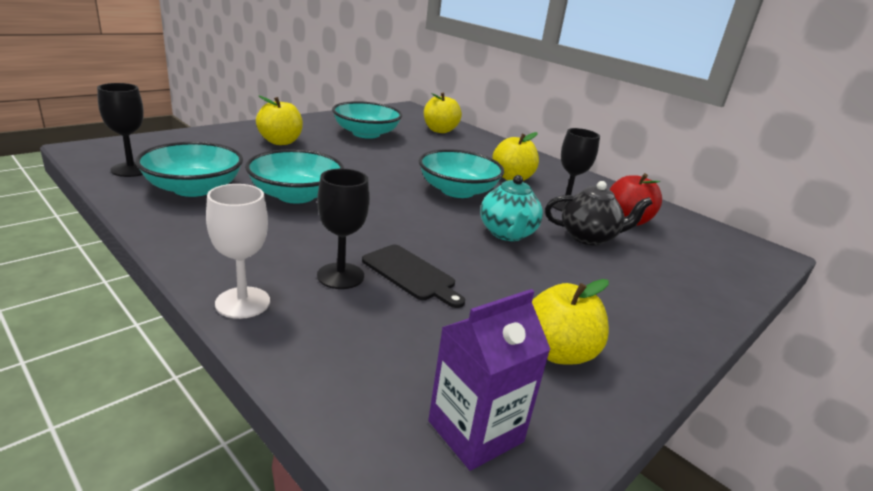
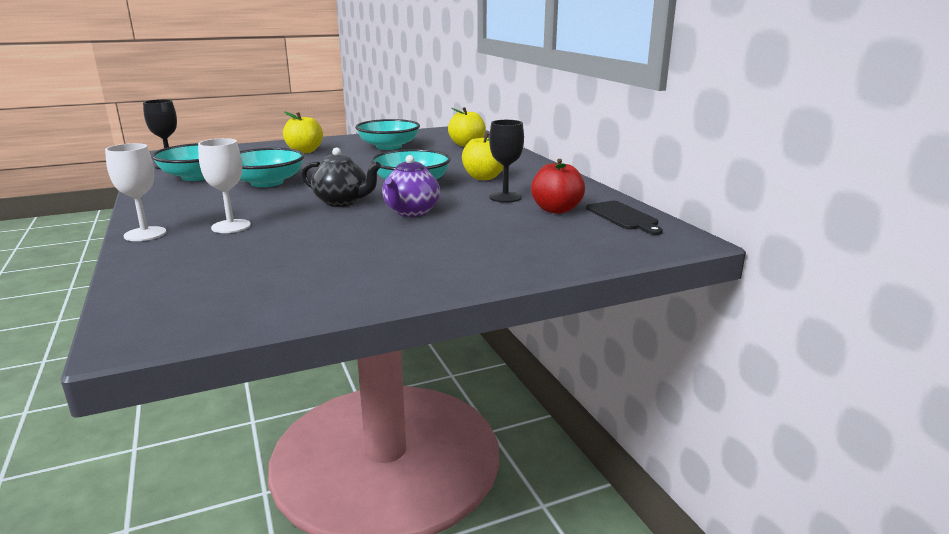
camera: 25 degrees right, 5 degrees down
black goblet [317,169,370,289] -> white goblet [198,138,251,233]
black cutting board [362,245,465,308] -> black cutting board moved to [586,201,663,235]
purple carton [428,289,551,471] -> none
turquoise teapot [480,175,543,241] -> purple teapot [382,155,440,217]
yellow apple [532,279,609,365] -> none
black teapot [545,181,653,246] -> black teapot moved to [302,148,381,207]

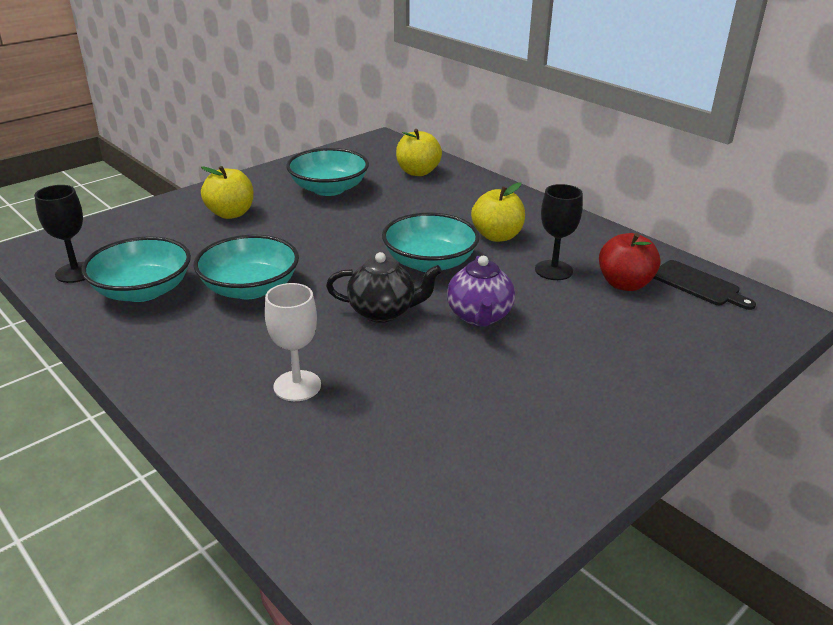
camera: 20 degrees left, 10 degrees up
white goblet [105,143,166,241] -> none

